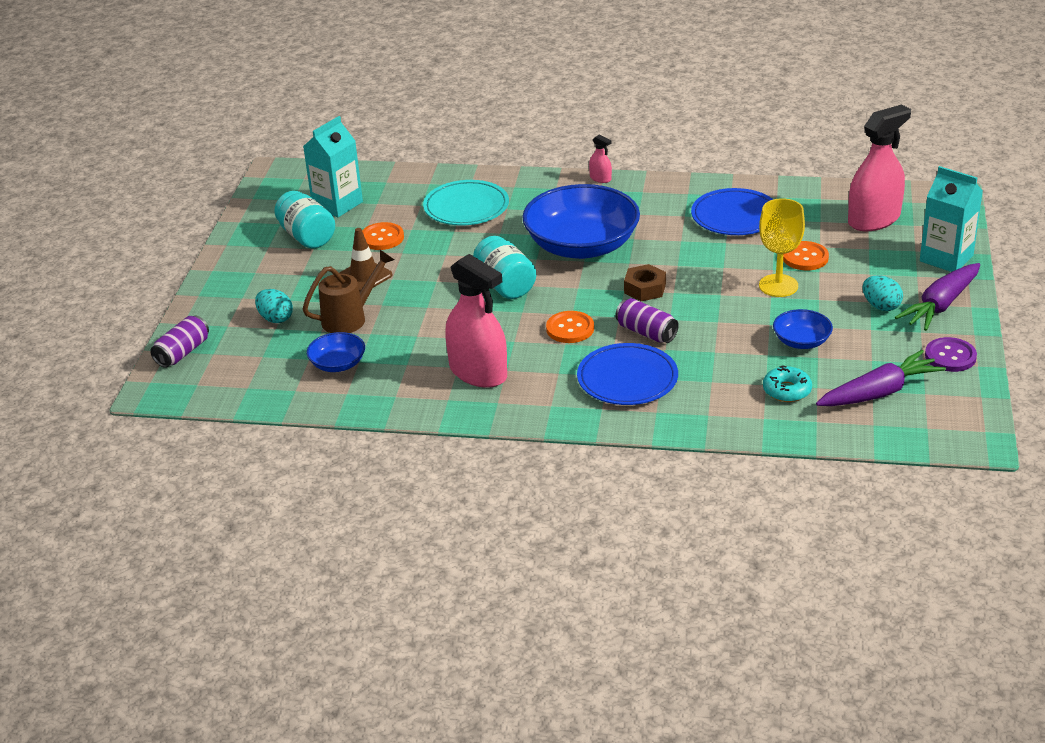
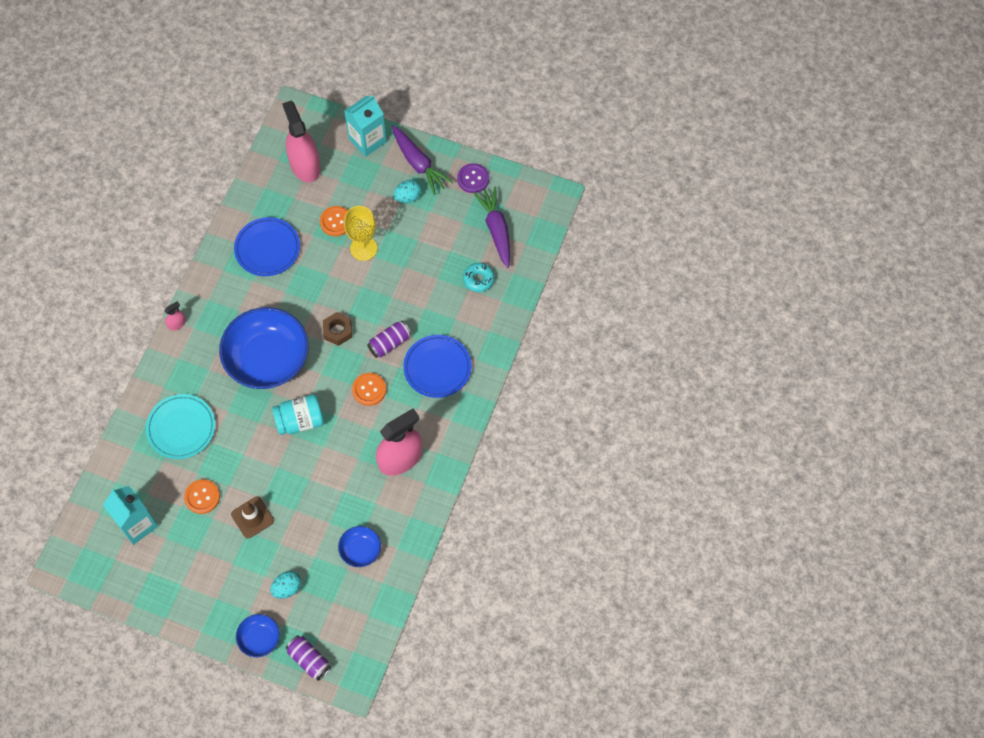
camera: 80 degrees left, 30 degrees up
turquoise jar [274,191,335,248] -> none
brown watering can [303,250,394,333] -> none
blue bowl [773,309,833,349] -> blue bowl moved to [236,614,280,657]

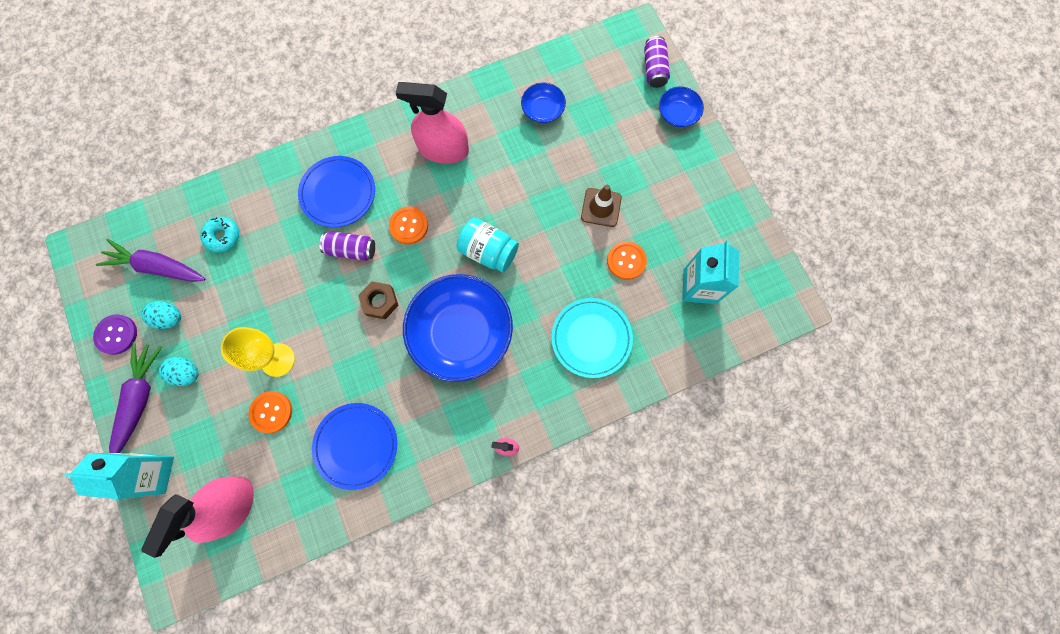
camera: 135 degrees left, 10 degrees up
turquoise egg [270,571,302,599] -> turquoise egg moved to [141,301,181,329]
purple carrot [473,187,510,268] -> purple carrot turned 75 degrees clockwise [96,239,206,282]

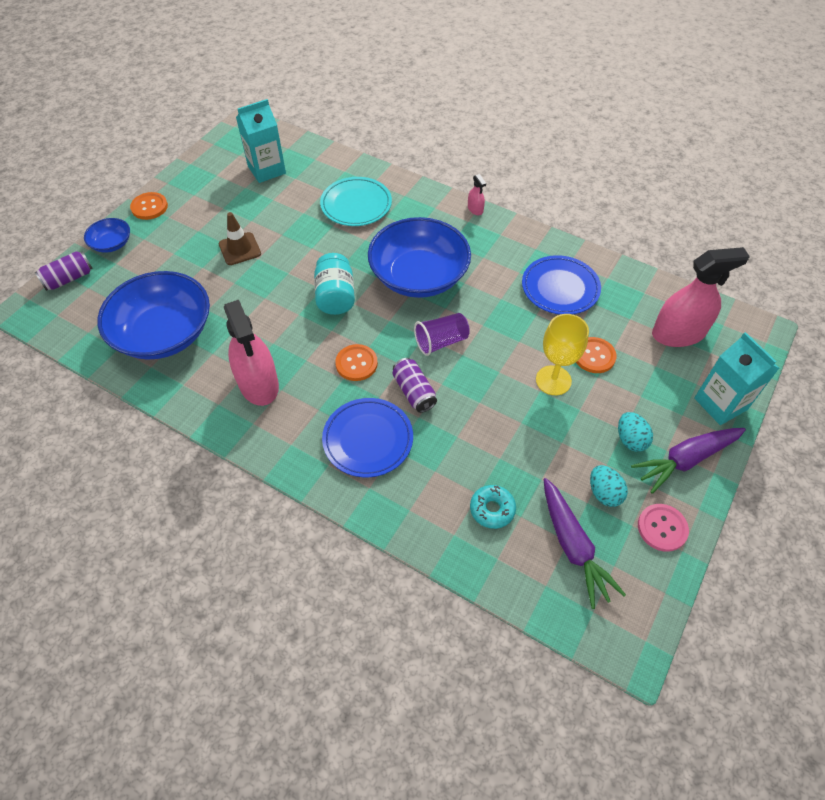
camera: 125 degrees left, 20 degrees down
purple button [93,314,137,355] -> pink button [638,504,689,552]
brown nut [358,281,399,319] -> purple cup [414,313,470,356]
blue bowl [521,82,566,123] -> blue bowl [97,271,210,360], size x2.17
orange button [607,241,647,280] -> orange button moved to [130,192,168,220]

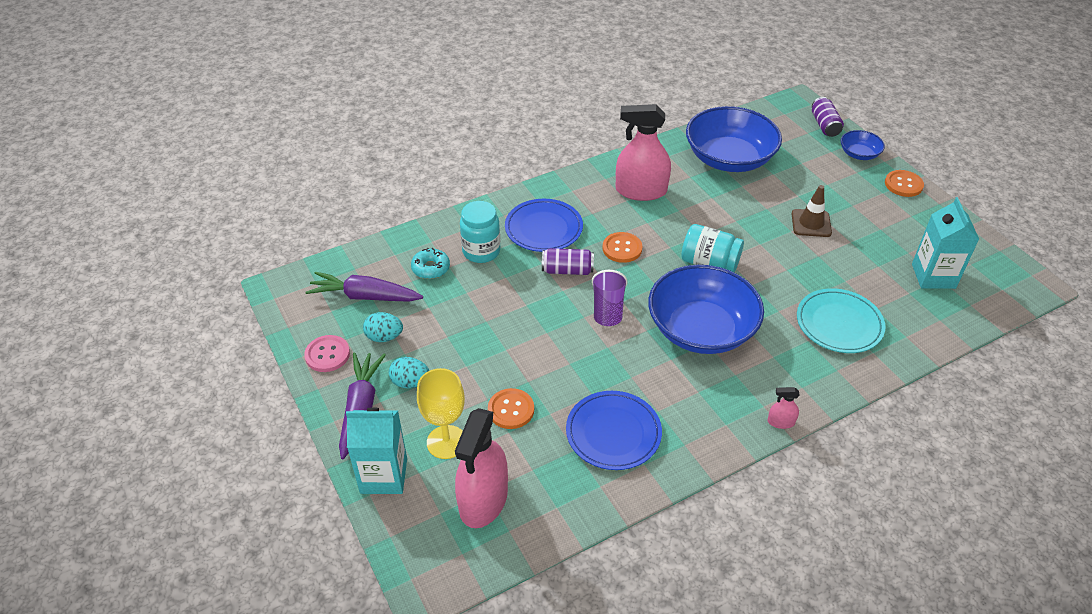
camera: 120 degrees right, 10 degrees down
yellow goblet [536,314,589,395] -> yellow goblet moved to [417,368,465,459]
none -> turquoise jar [460,201,500,263]

